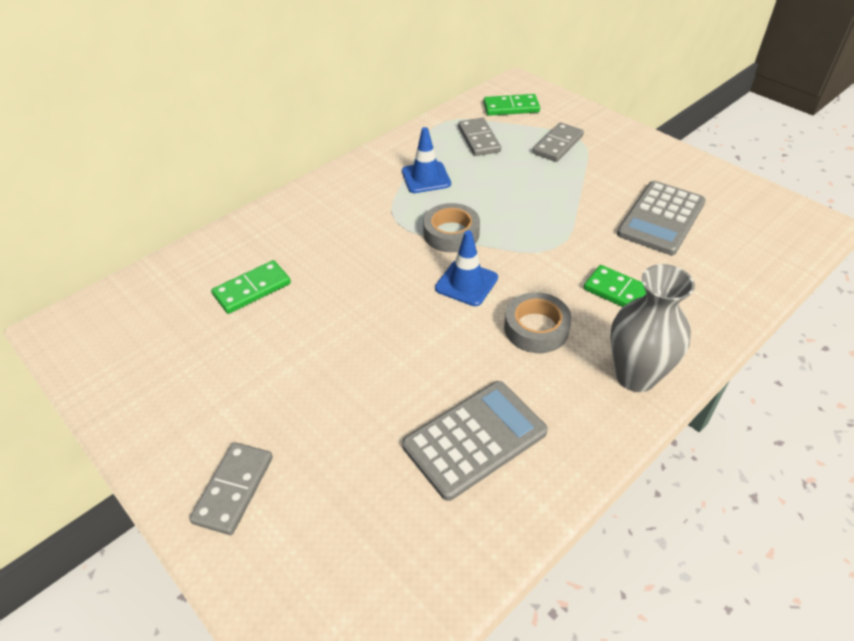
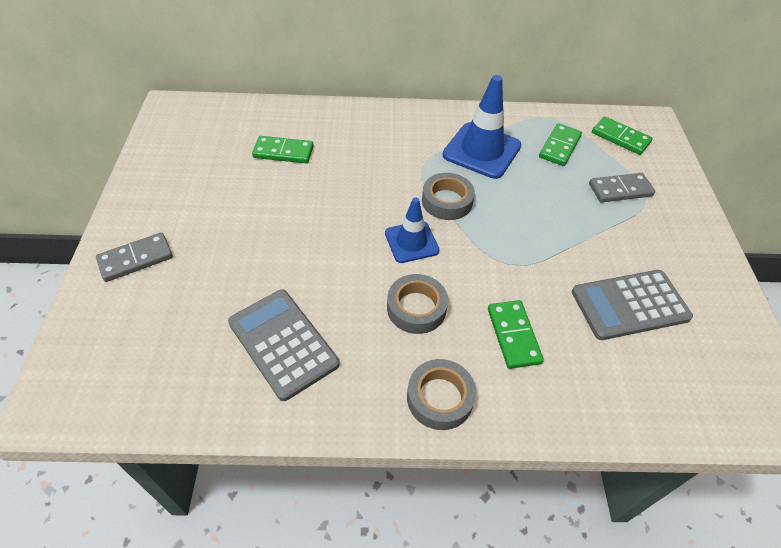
camera: 40 degrees right, 5 degrees up
blue traffic cone [402,127,451,193] -> blue traffic cone [443,75,521,179], size x1.61
grey calculator [402,381,548,501] -> grey calculator turned 135 degrees counterclockwise [228,289,340,401]
grey domino [458,118,501,156] -> green domino [539,124,582,166]
grey vase [610,264,695,392] -> grey tape [407,359,476,430]

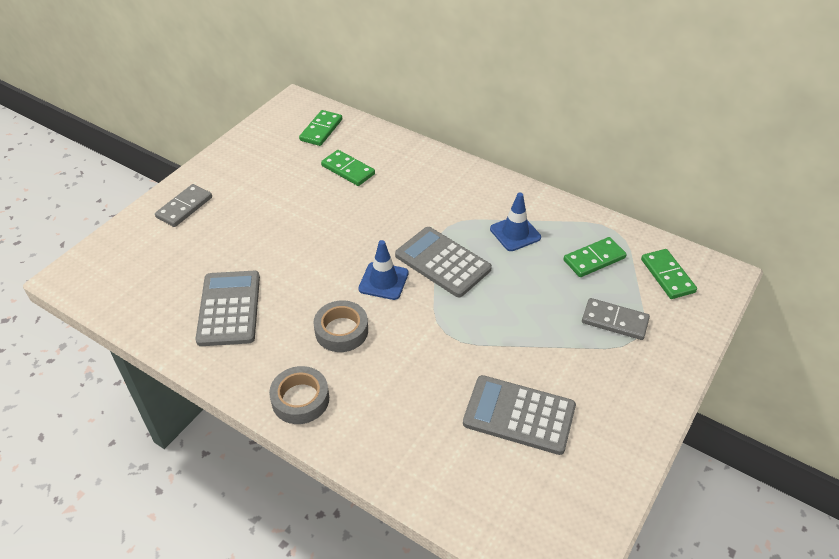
camera: 35 degrees right, 5 degrees down
grey domino [96,232,173,282] -> grey domino turned 60 degrees counterclockwise [155,184,212,227]
grey tape [422,173,475,220] -> grey calculator [395,227,492,297]
blue traffic cone [443,75,521,179] -> blue traffic cone [490,193,541,251], size x0.62
green domino [488,300,544,369] -> green domino moved to [299,110,342,146]

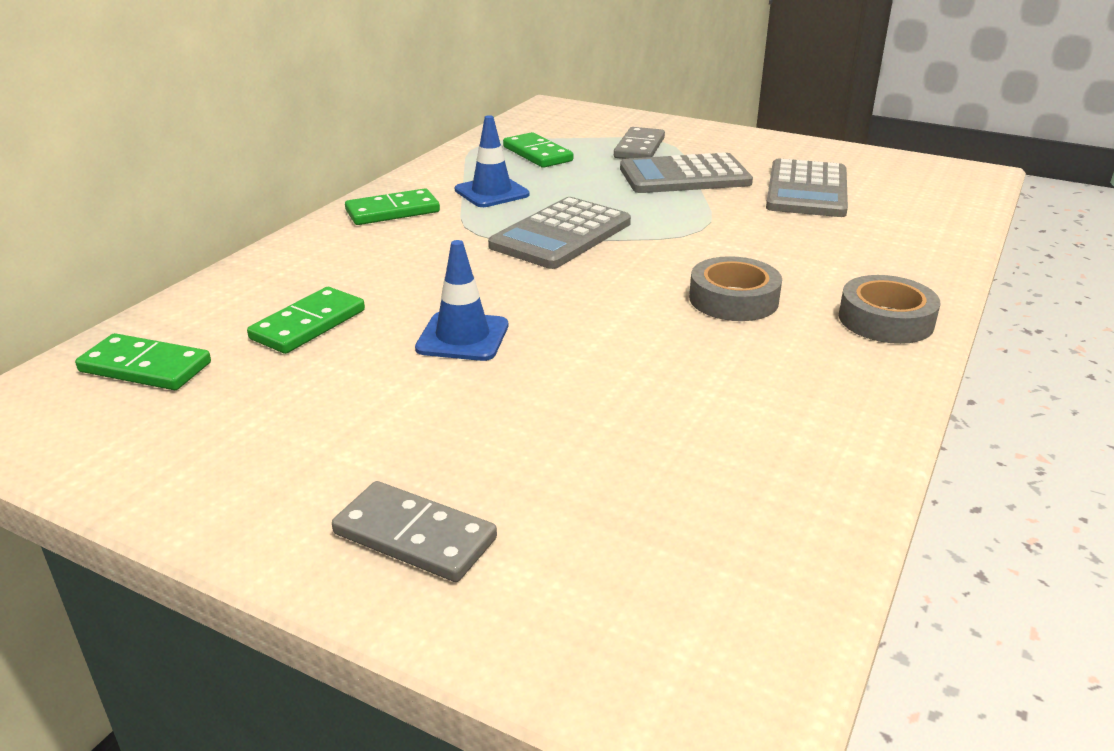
camera: 95 degrees left, 15 degrees down
grey calculator [195,271,260,346] -> grey calculator moved to [620,152,753,193]
blue traffic cone [358,240,409,300] -> blue traffic cone moved to [415,240,508,361]
green domino [641,249,697,299] -> green domino moved to [345,188,440,225]

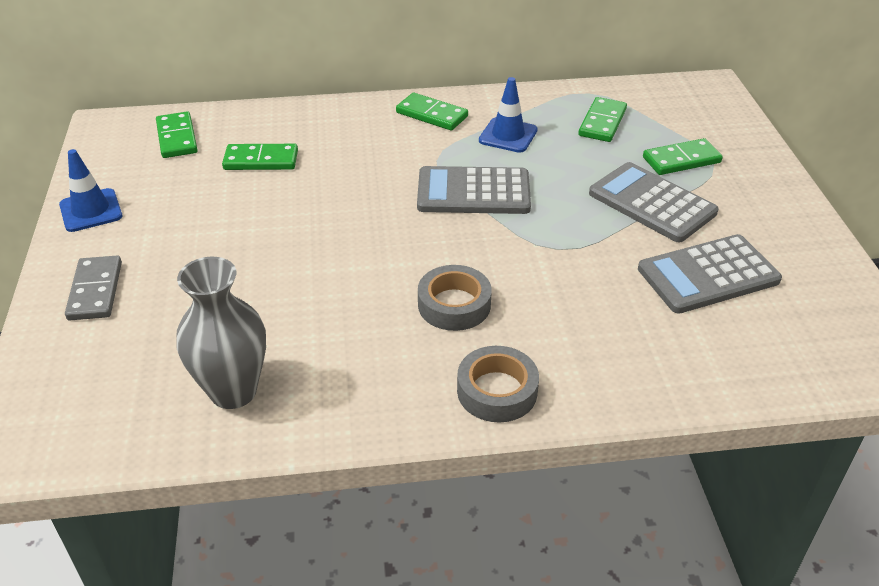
camera: 55 degrees right, 10 degrees up
blue traffic cone [415,240,508,361] -> blue traffic cone moved to [59,149,122,232]
grey domino [614,127,665,159] -> green domino [643,138,723,175]
none -> grey vase [176,257,266,409]

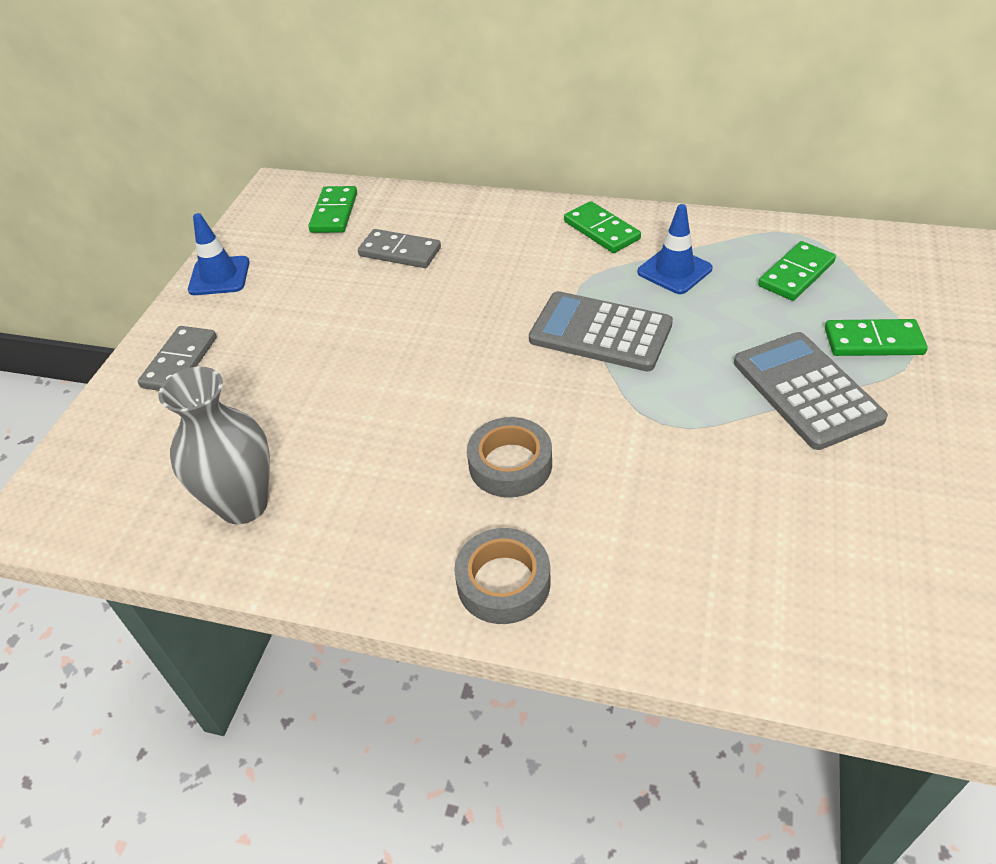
camera: 25 degrees right, 5 degrees up
green domino [222,144,298,170] -> grey domino [358,229,441,268]
grey calculator [638,234,782,314] -> none

